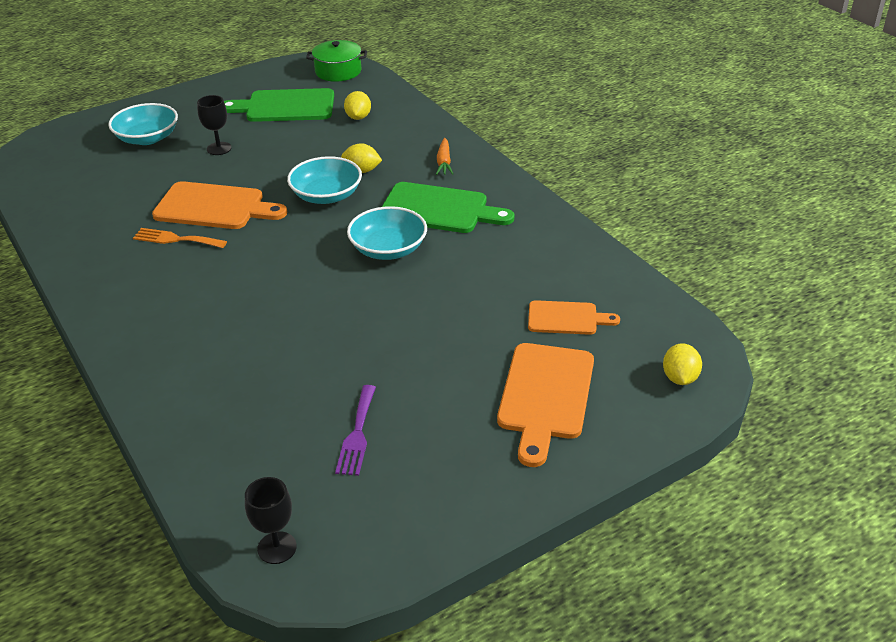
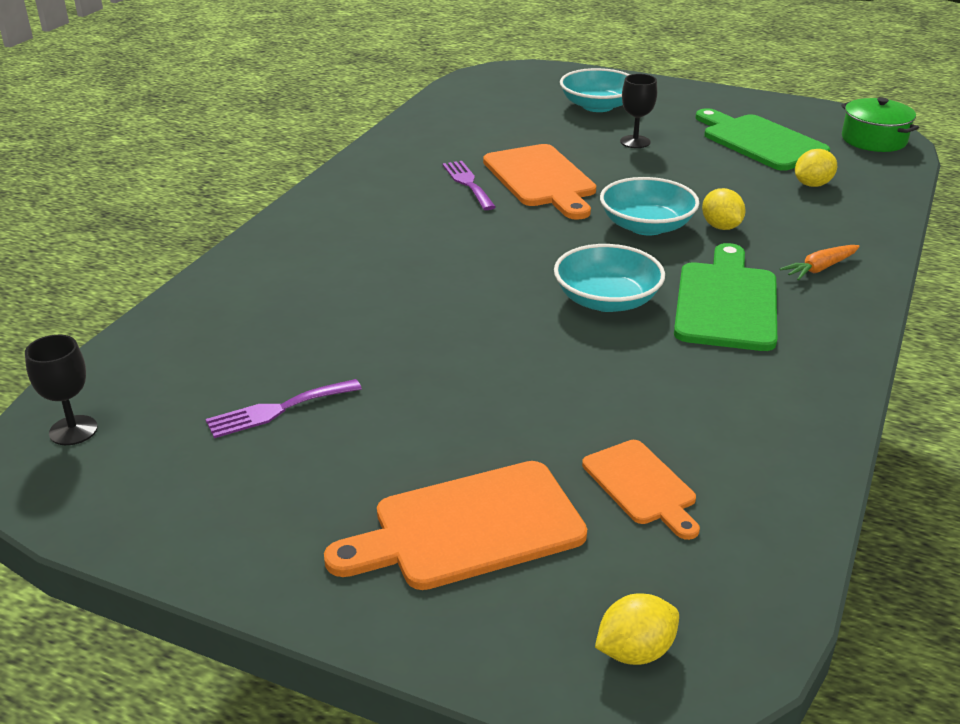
camera: 55 degrees right, 5 degrees down
orange fork [133,228,227,248] -> purple fork [442,161,496,210]
green cutting board [382,182,514,233] -> green cutting board turned 150 degrees counterclockwise [674,243,777,351]

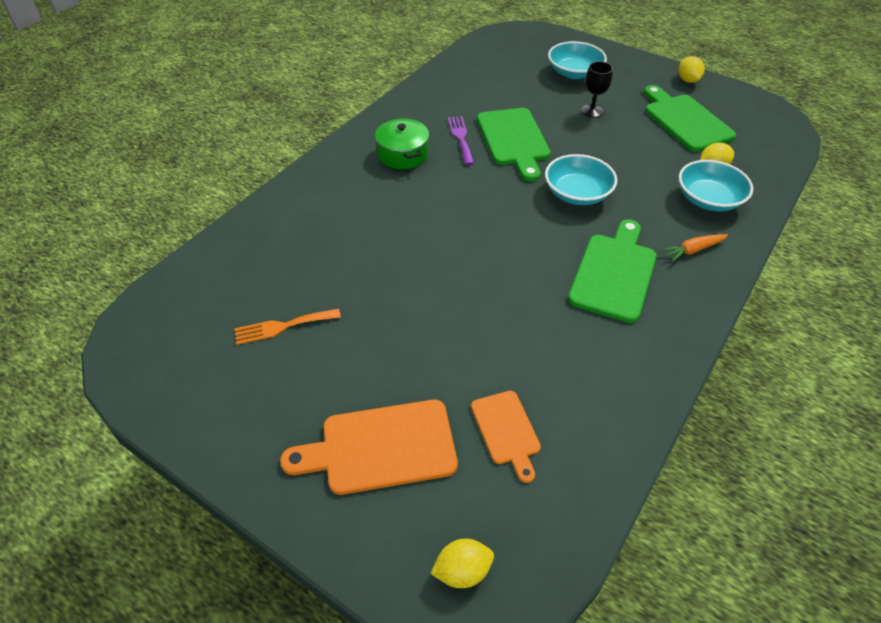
camera: 10 degrees right, 15 degrees up
black goblet [25,335,98,445] -> none
purple fork [206,379,362,438] -> orange fork [234,309,341,345]
orange cutting board [483,144,596,220] -> green cutting board [477,108,551,181]
turquoise bowl [554,244,665,312] -> turquoise bowl moved to [679,160,753,211]
yellow lemon [702,188,746,230] -> yellow lemon moved to [678,56,705,83]
green pot [841,98,919,152] -> green pot moved to [375,118,429,169]

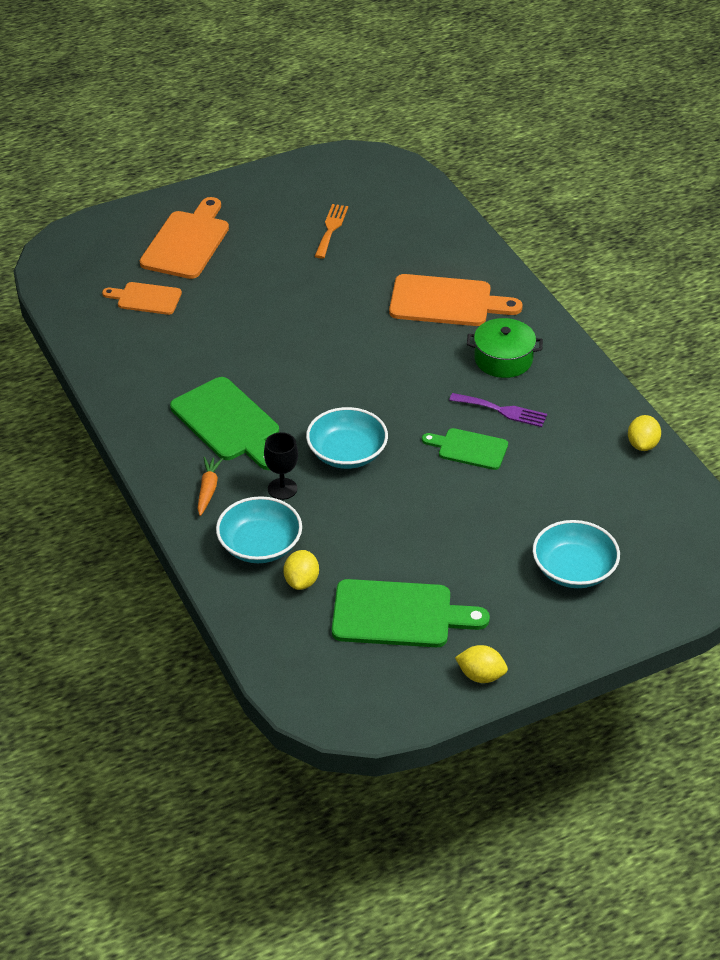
camera: 120 degrees right, 5 degrees down
yellow lemon [430,539,494,588] -> yellow lemon moved to [628,415,661,451]
green cutting board [477,108,551,181] -> green cutting board [422,428,508,470], size x0.60
black goblet [581,61,613,118] -> black goblet moved to [264,432,298,500]
none -> orange cutting board [389,274,523,326]

